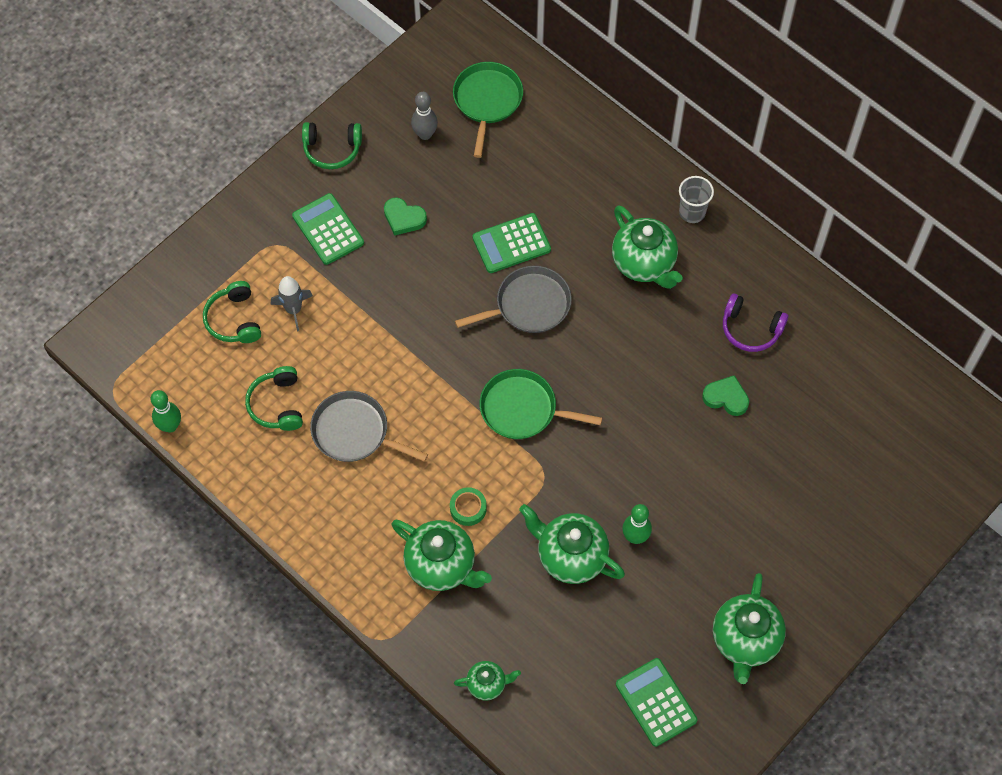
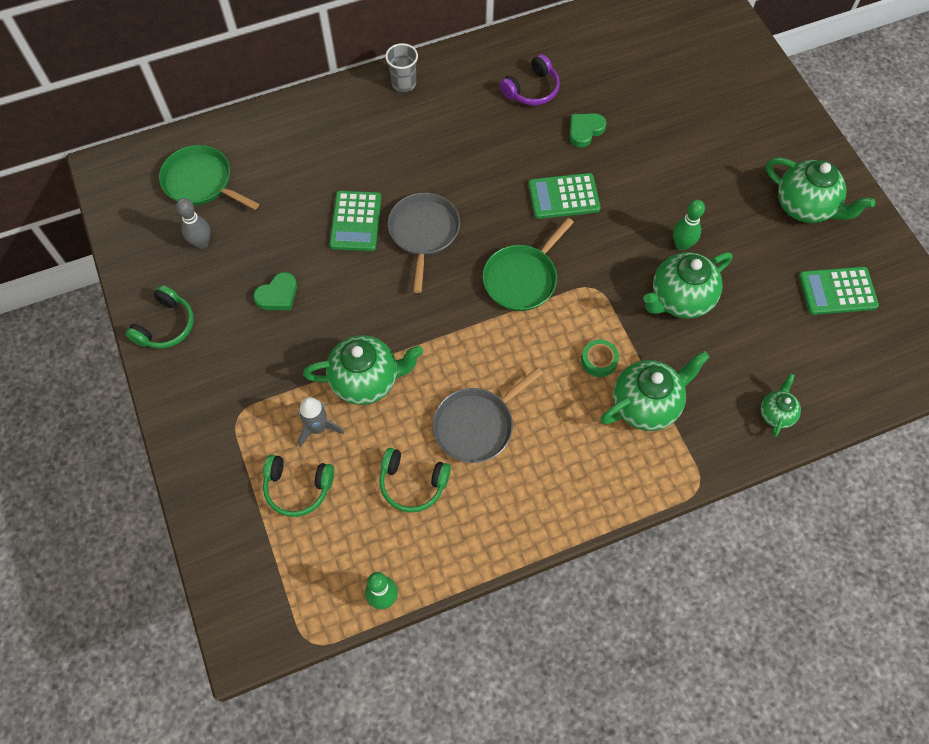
camera: 65 degrees left, 0 degrees up
green calculator [292,193,364,265] -> green calculator moved to [528,173,601,219]
green teapot [612,205,683,289] -> green teapot moved to [303,335,423,405]

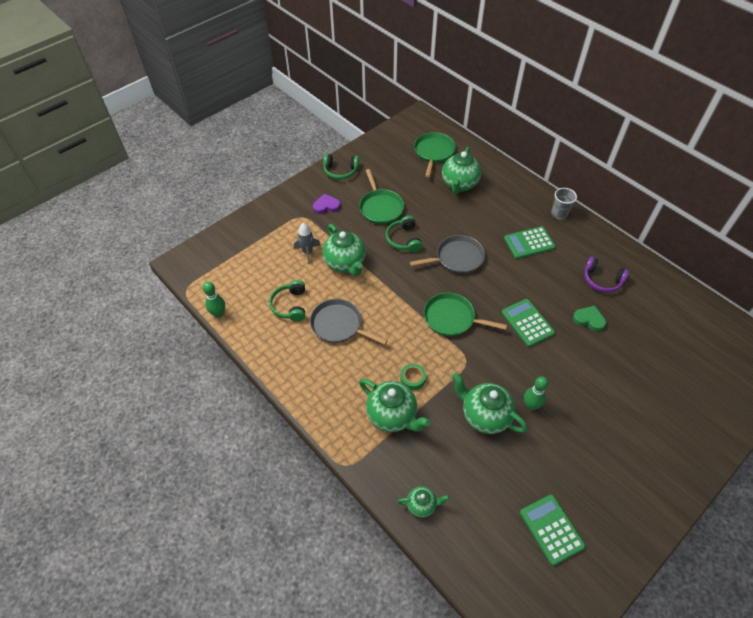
camera: 70 degrees right, 10 degrees down
grey bowling pin [176,198,211,249] -> none
green heart [253,272,297,310] -> green pan [359,169,404,224]
green headphones [263,455,334,517] -> green headphones moved to [386,216,422,252]
green calculator [329,191,381,251] -> green calculator moved to [504,226,556,259]
green teapot [766,157,875,223] -> green teapot moved to [442,147,481,194]
none -> purple heart [313,194,341,214]

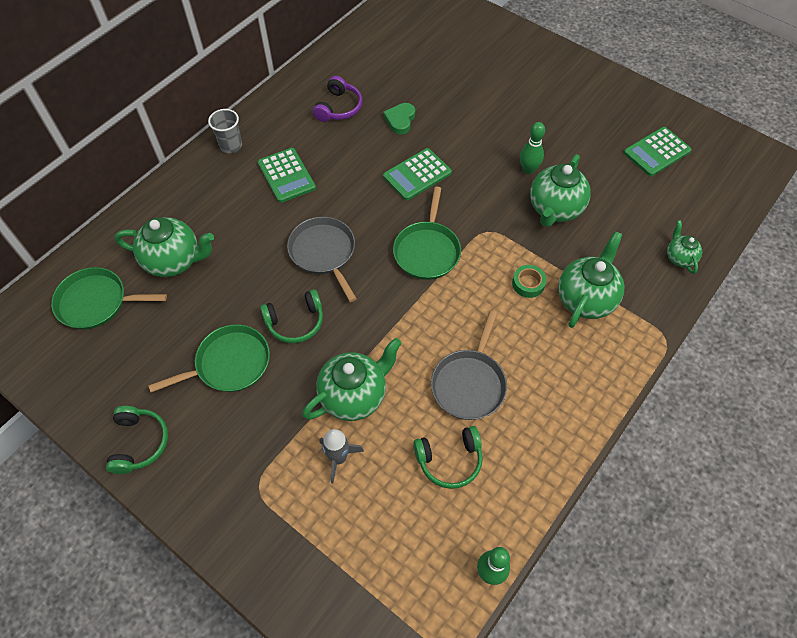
camera: 100 degrees left, 5 degrees up
purple heart [313,194,341,214] -> none

